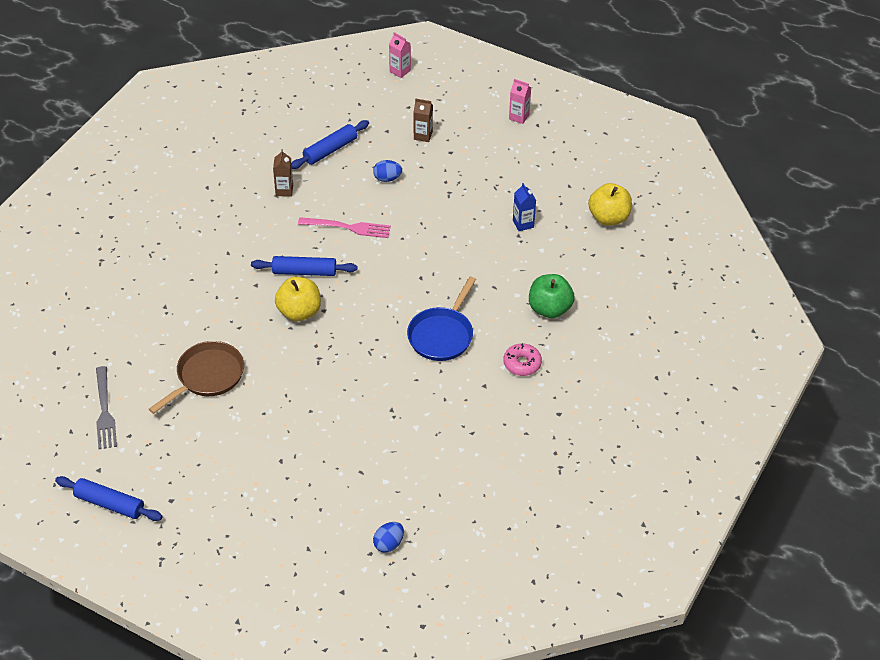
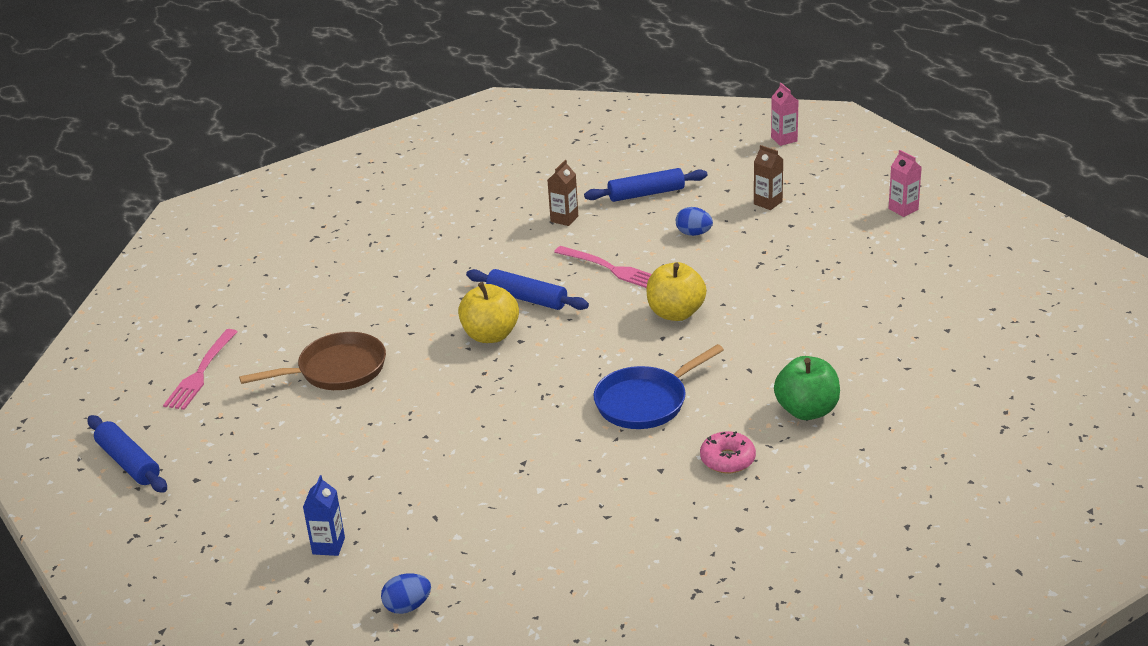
camera: 30 degrees right, 15 degrees down
grey fork [96,366,117,449] -> pink fork [163,329,237,410]
blue carton [513,183,536,231] -> blue carton moved to [303,475,345,556]
yellow apple [588,183,632,225] -> yellow apple moved to [646,262,707,321]

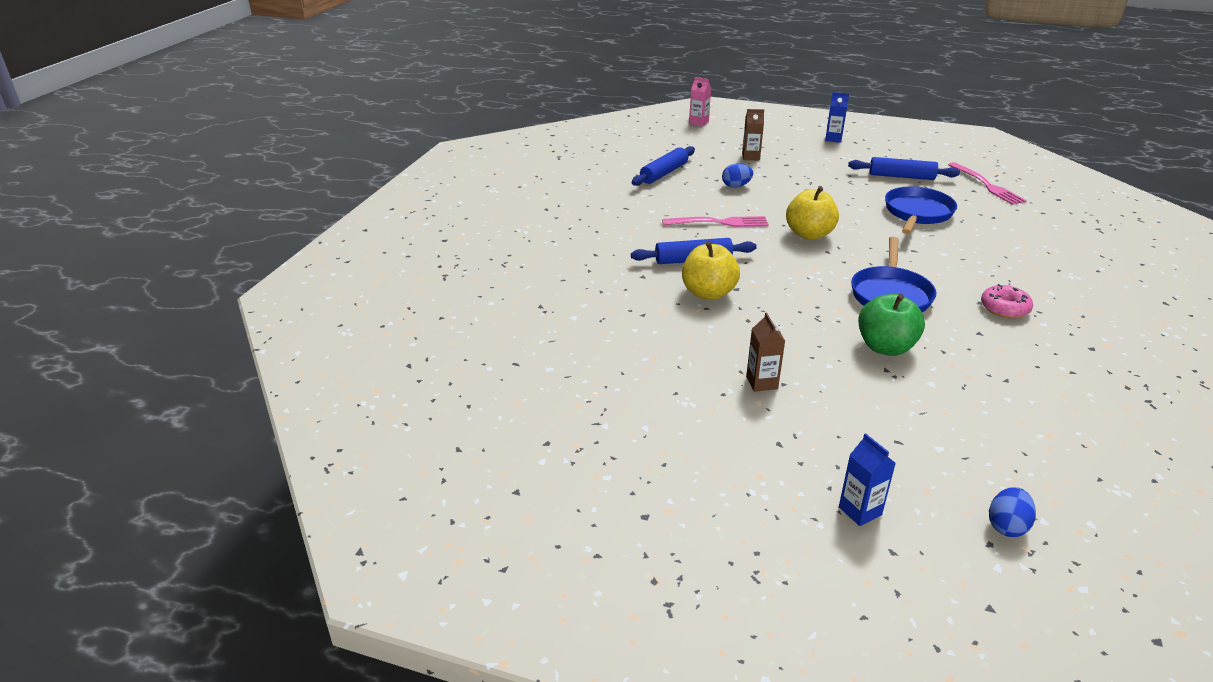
camera: 40 degrees left, 0 degrees up
blue rolling pin [88,415,167,493] -> blue rolling pin moved to [848,157,960,180]
pink fork [163,329,237,410] -> pink fork moved to [948,162,1027,205]
brown pan [239,332,386,390] -> none
brown carton [547,160,578,226] -> brown carton moved to [746,313,785,392]
green apple [774,356,840,420] -> green apple moved to [858,294,925,356]
pink carton [888,150,922,217] -> blue carton [825,92,849,143]
none -> blue pan [885,186,957,234]

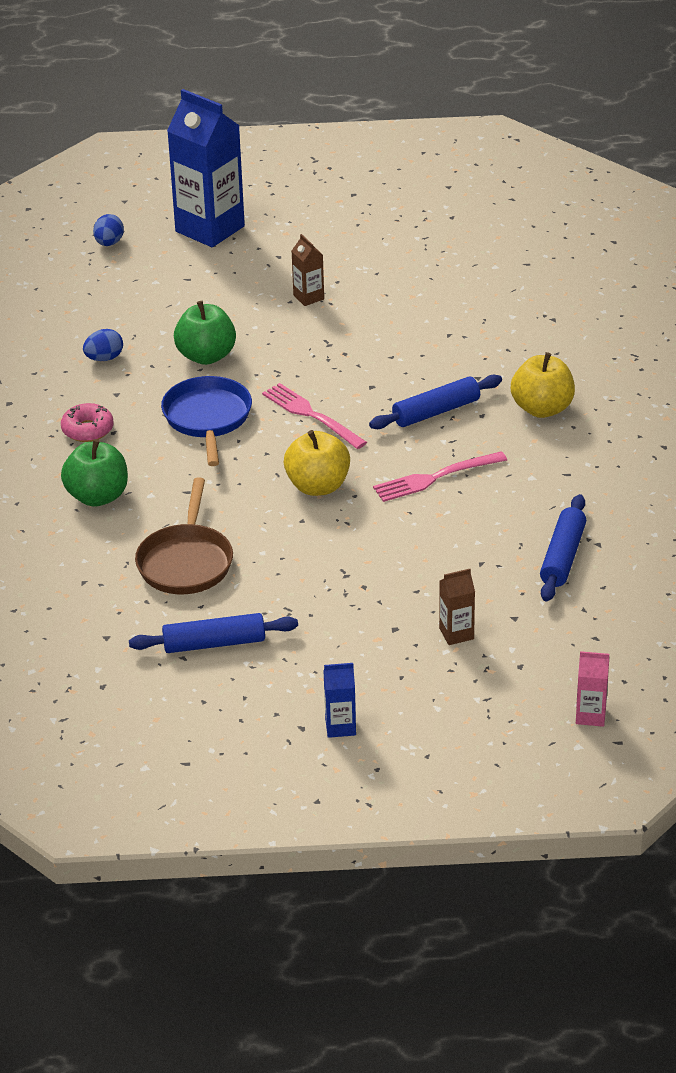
camera: 160 degrees right, 5 degrees up
yellow apple [682,241,740,300] -> yellow apple moved to [511,352,575,418]
blue egg [722,163,753,188] -> blue egg moved to [83,329,123,361]
blue carton [839,433,896,526] -> blue carton [167,89,245,247], size x2.27
blue pan [885,186,957,234] -> brown pan [135,477,233,594]
pink fork [948,162,1027,205] -> pink fork moved to [262,383,367,449]
none -> green apple [61,439,128,507]

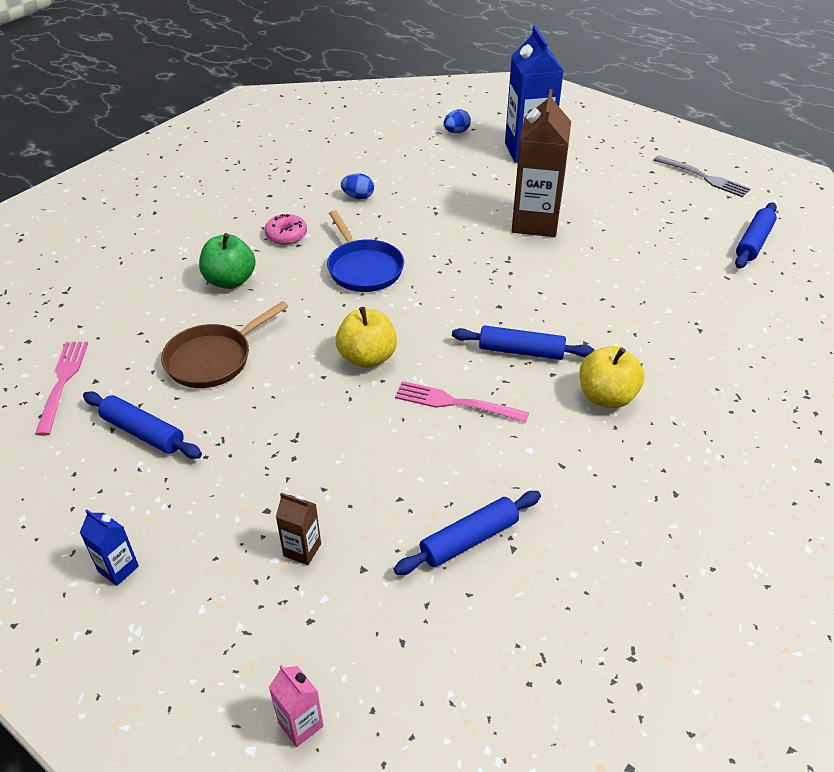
camera: 40 degrees right, 5 degrees up
blue pan [161,376,252,466] -> blue pan turned 120 degrees clockwise [327,210,404,292]
green apple [174,301,236,365] -> none
pink fork [262,383,367,449] -> pink fork moved to [35,342,88,436]
brown carton [292,234,324,306] -> brown carton [512,89,571,237], size x2.27
none -> grey fork [654,155,751,197]
none -> blue rolling pin [735,202,777,269]

